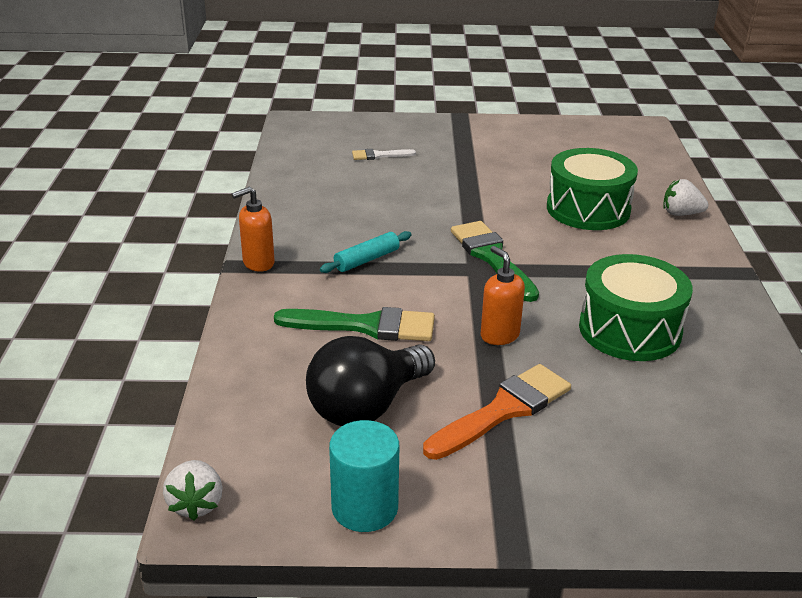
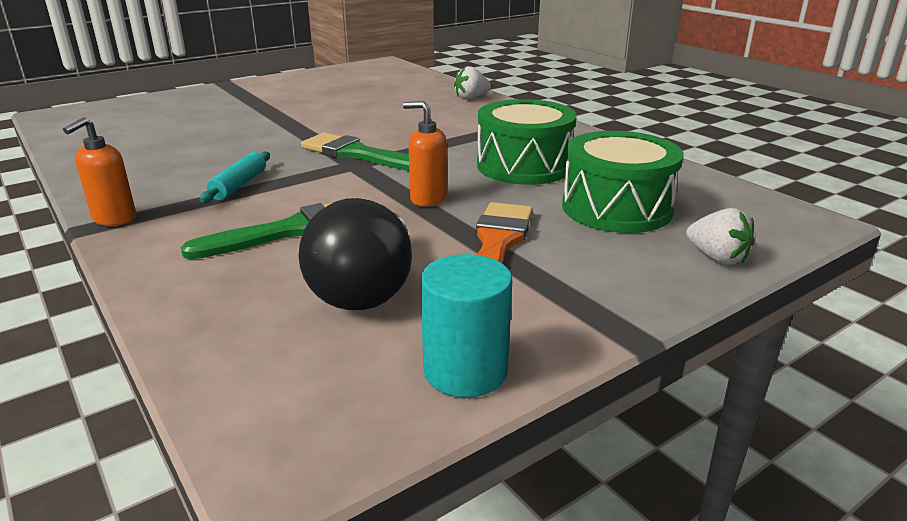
camera: 35 degrees left, 5 degrees down
white strawberry [163,460,223,521] -> white strawberry moved to [686,208,755,265]
white brush [352,149,416,160] -> none
green drum [547,148,638,230] -> green drum moved to [562,131,684,233]

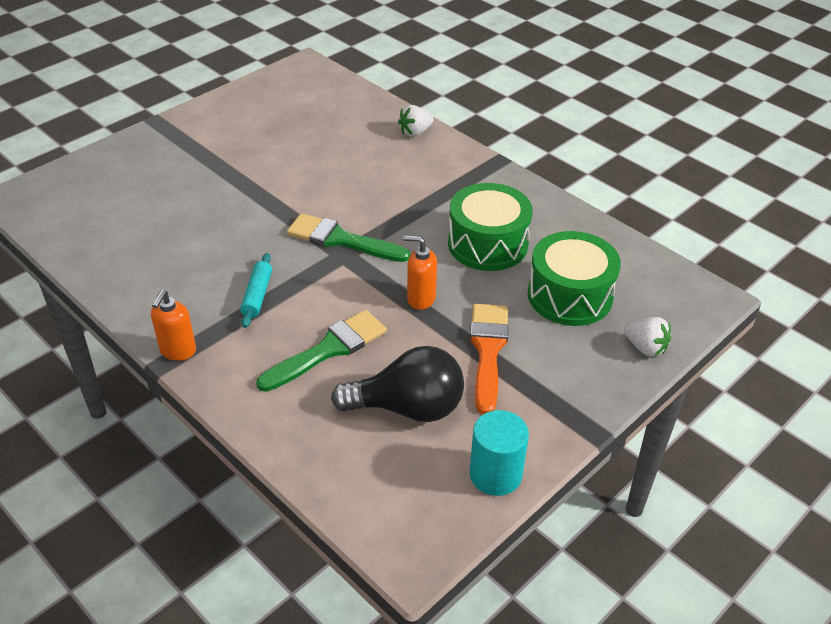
camera: 10 degrees left, 15 degrees up
black light bulb [299,198,412,310] -> black light bulb turned 90 degrees counterclockwise [331,346,464,422]

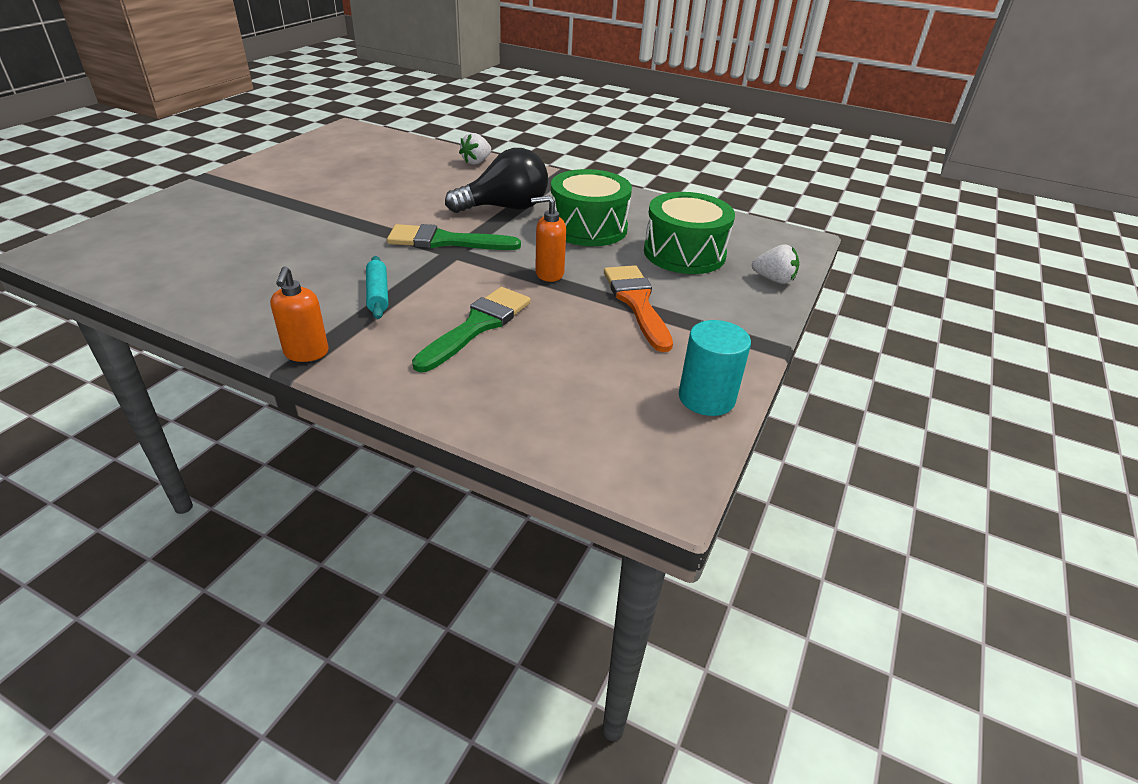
camera: 20 degrees left, 5 degrees down
black light bulb [331,346,464,422] -> black light bulb moved to [445,148,548,213]

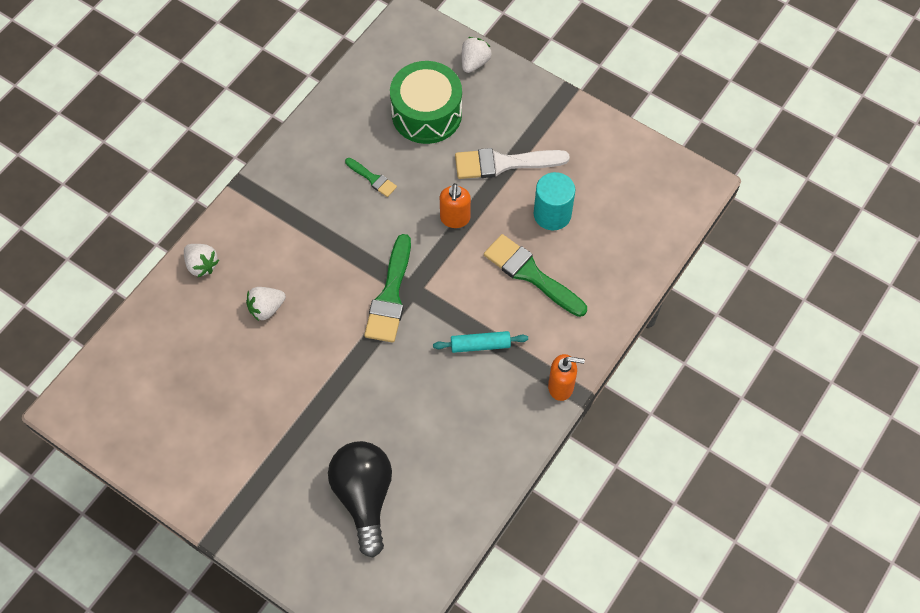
camera: 80 degrees left, 25 degrees up
black light bulb [445,148,548,213] -> black light bulb moved to [328,441,392,558]
green drum [551,169,632,246] -> green brush [345,158,397,197]
orange brush [604,265,673,352] -> white brush [455,148,570,179]
turquoise cylinder [679,320,751,416] -> turquoise cylinder moved to [533,172,575,230]
none -> white strawberry [246,287,286,321]

